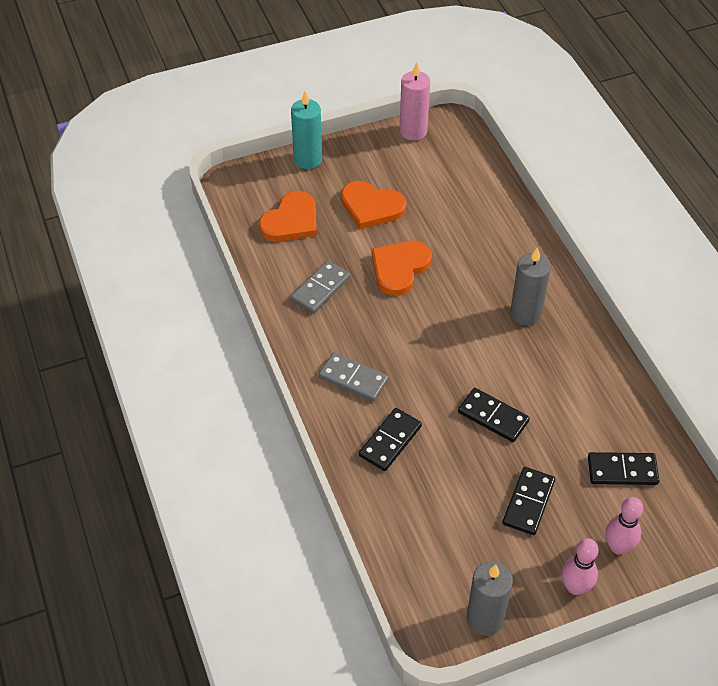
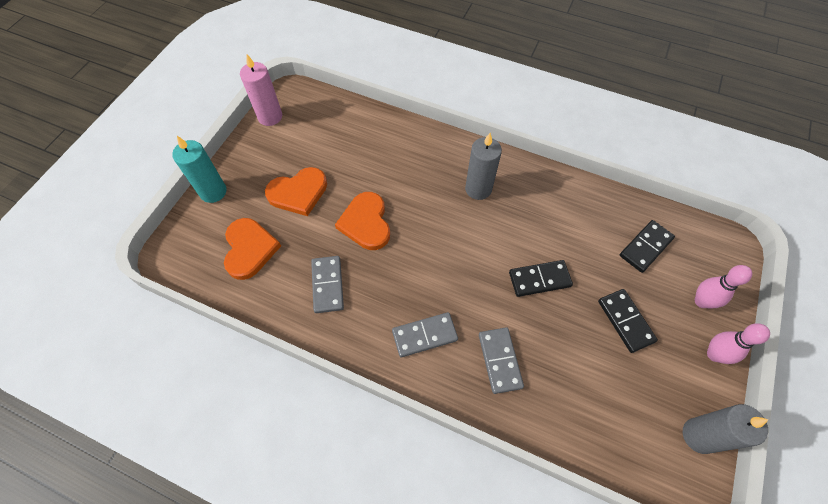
camera: 45 degrees left, 10 degrees up
black domino [359,408,422,471] -> grey domino [479,327,524,394]

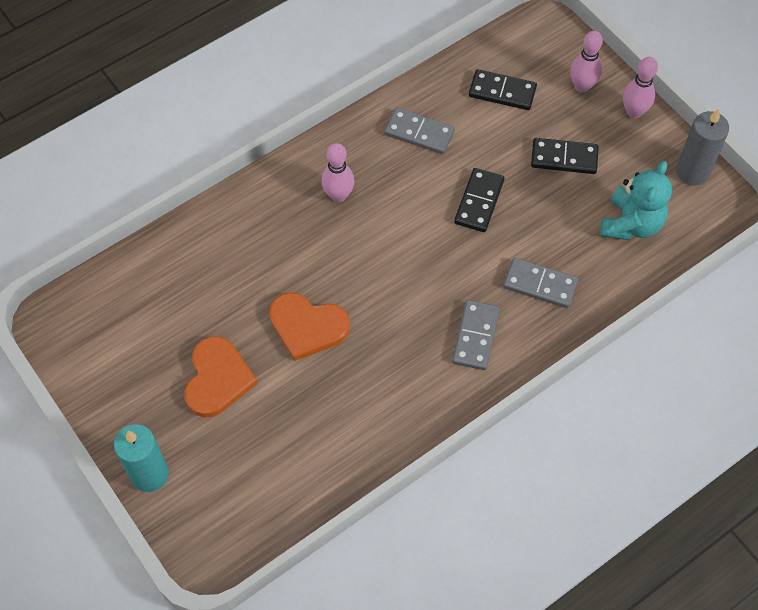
camera: 60 degrees left, 0 degrees up
orange heart [224,218,281,280] -> none
pink candle [240,54,282,126] -> none
grey domino [311,256,344,313] -> grey domino moved to [384,108,455,154]
grey candle [465,133,502,200] -> pink bowling pin [322,143,354,202]
black domino [620,220,675,273] -> black domino turned 60 degrees counterclockwise [469,69,537,110]
none -> turquoise teddy bear [600,161,672,240]

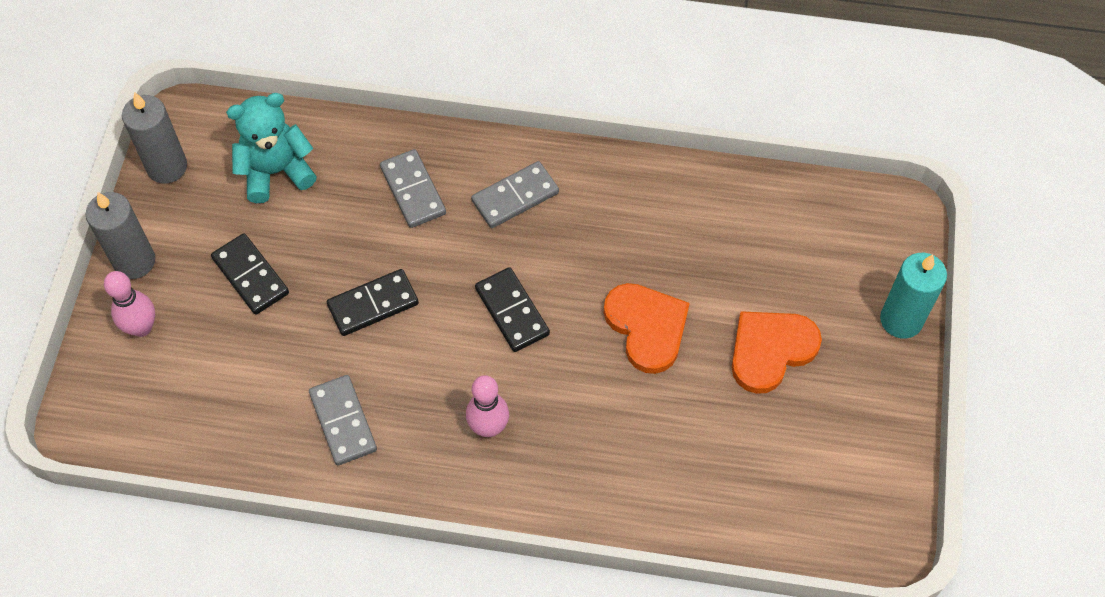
camera: 135 degrees left, 0 degrees up
black domino [469,69,537,110] -> black domino moved to [475,267,550,352]
pink bowling pin [623,57,658,118] -> grey candle [85,192,155,279]

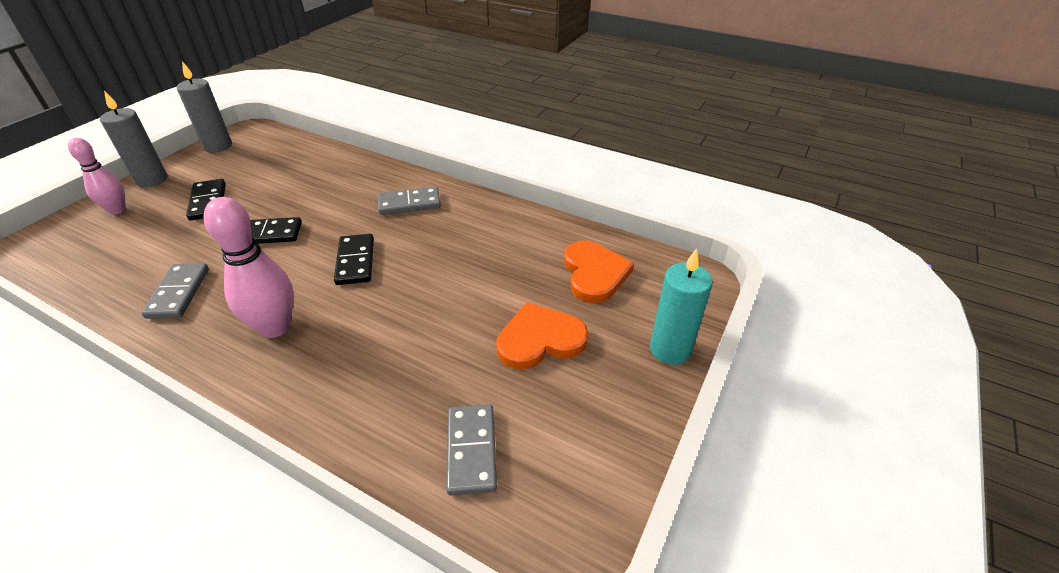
camera: 20 degrees right, 20 degrees down
turquoise teddy bear [226,93,317,203] -> none
grey domino [380,149,446,228] -> grey domino moved to [446,404,497,496]
pink bowling pin [466,375,509,437] -> pink bowling pin [204,197,294,338], size x1.53
orange heart [604,283,690,374] -> orange heart moved to [564,241,634,303]

